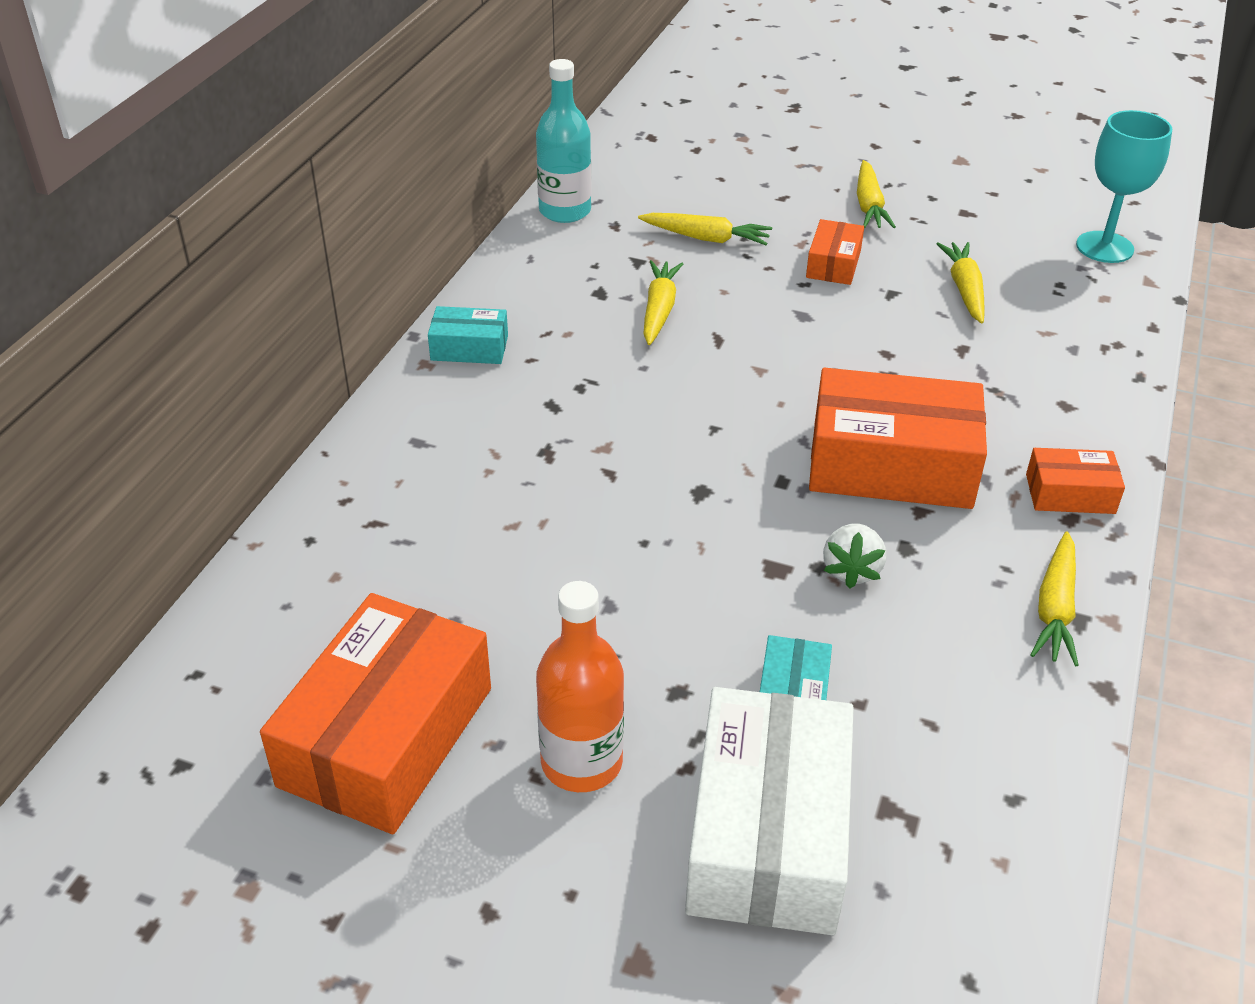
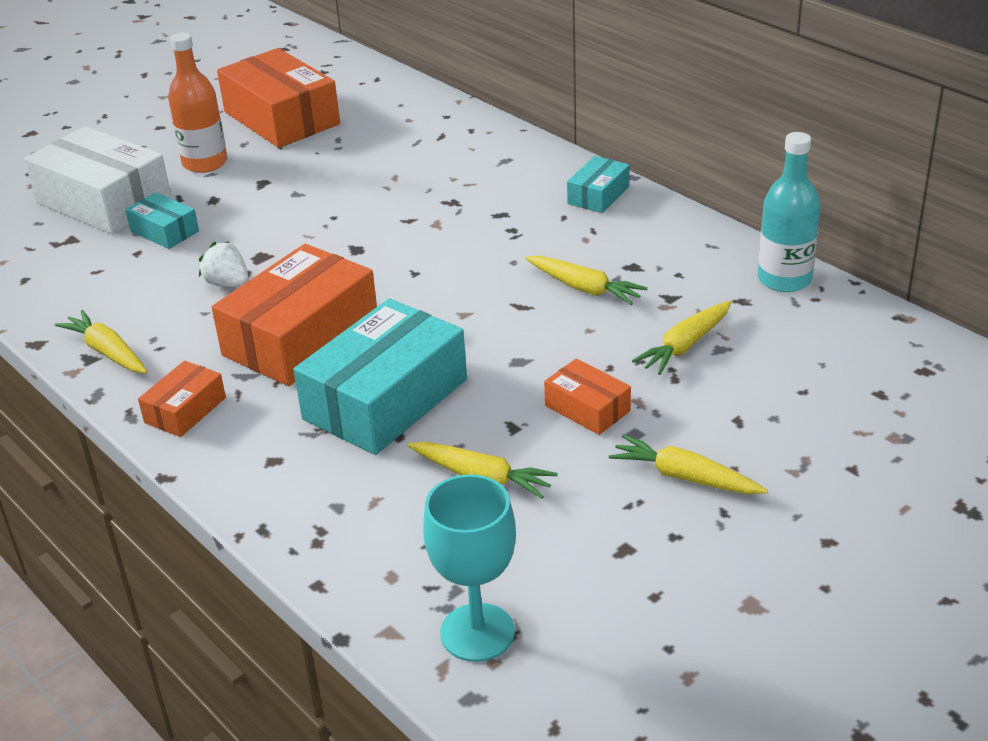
camera: 120 degrees right, 5 degrees down
none -> turquoise box [294,299,467,455]

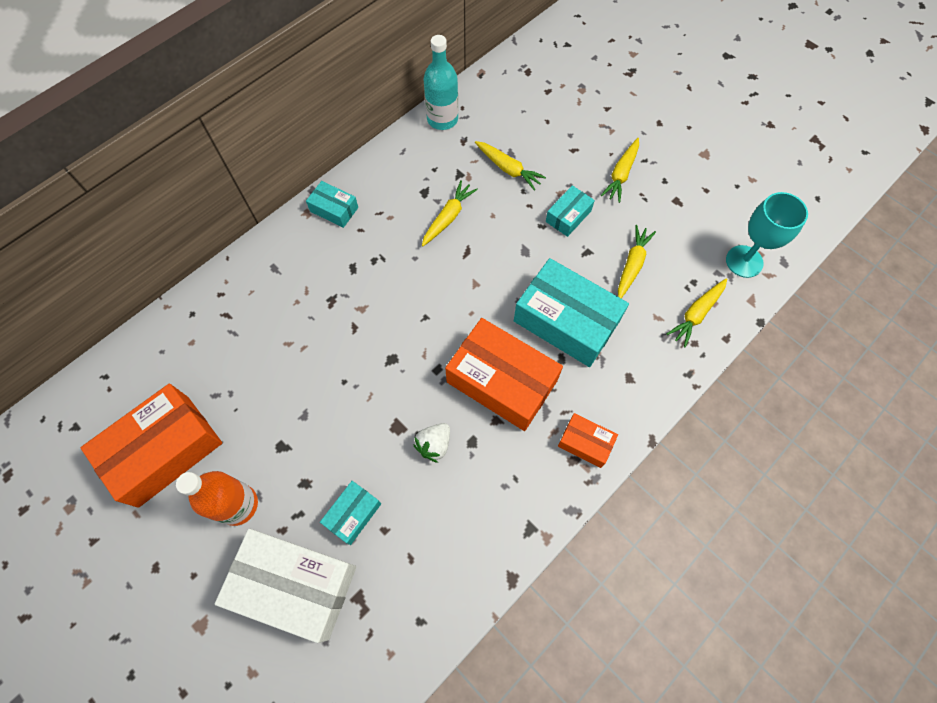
camera: 95 degrees left, 30 degrees up
white box [24,126,172,234] -> white box turned 75 degrees clockwise [215,529,356,643]
yellow carrot [55,310,148,373] -> yellow carrot moved to [667,278,727,348]
orange box [544,359,631,435] -> turquoise box [546,185,595,237]

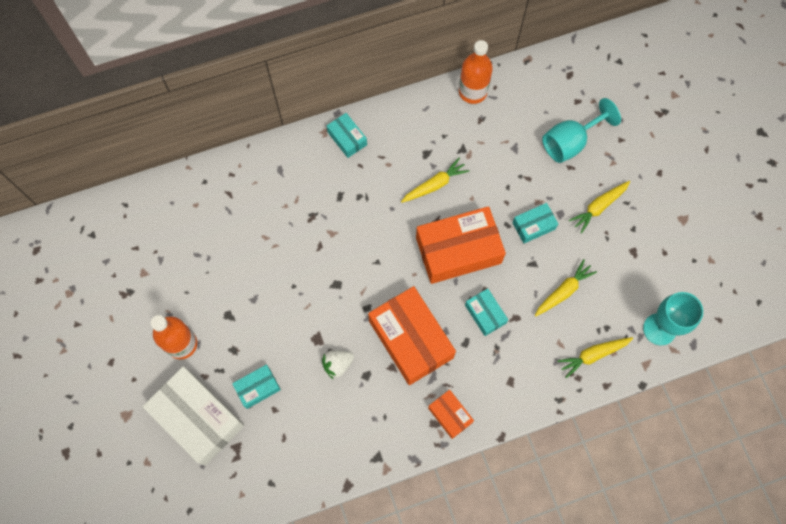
camera: 25 degrees right, 5 degrees up
orange box [81,384,222,508] -> orange box moved to [416,206,506,284]
turquoise bottle [423,35,458,130] -> orange bottle [459,40,493,104]
yellow carrot [475,141,546,191] -> none
turquoise box [514,258,629,367] -> turquoise box [465,288,508,336], size x0.49
none -> turquoise goblet [542,98,621,163]

